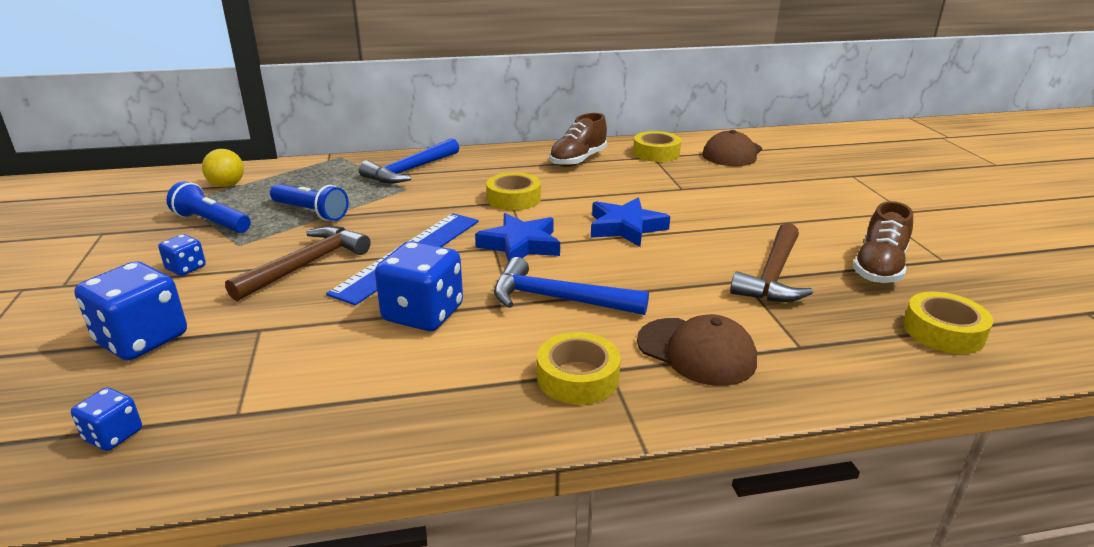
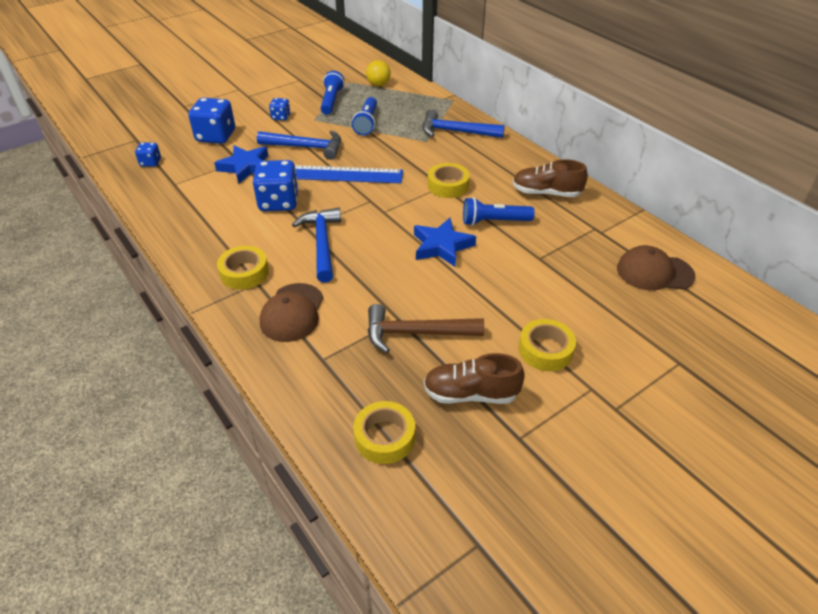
camera: 65 degrees right, 15 degrees up
brown hammer [225,226,371,301] -> blue hammer [257,130,341,160]
blue star [475,213,560,262] -> blue star moved to [214,145,268,184]
yellow tape [633,131,681,162] -> yellow tape moved to [519,319,576,371]
none -> blue flashlight [463,197,535,226]

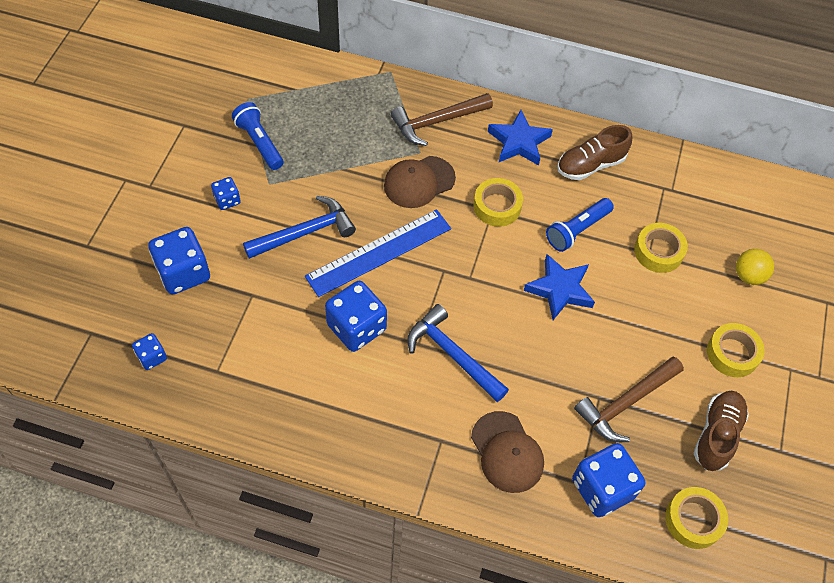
camera: 40 degrees left, 15 degrees up
blue star [214,145,268,184] -> blue star moved to [488,110,553,166]
yellow tape [217,246,269,290] -> yellow tape moved to [634,223,688,273]
blue flashlight [352,97,377,135] -> none
yellow ball [366,60,391,86] -> yellow ball moved to [736,249,774,285]
blue hammer [423,109,505,138] -> brown hammer [391,93,493,146]
brown shoe [424,353,525,404] -> brown shoe turned 150 degrees clockwise [694,391,749,471]
brown cap [617,245,695,290] -> brown cap moved to [384,156,456,208]
none -> blue dice [572,443,645,517]

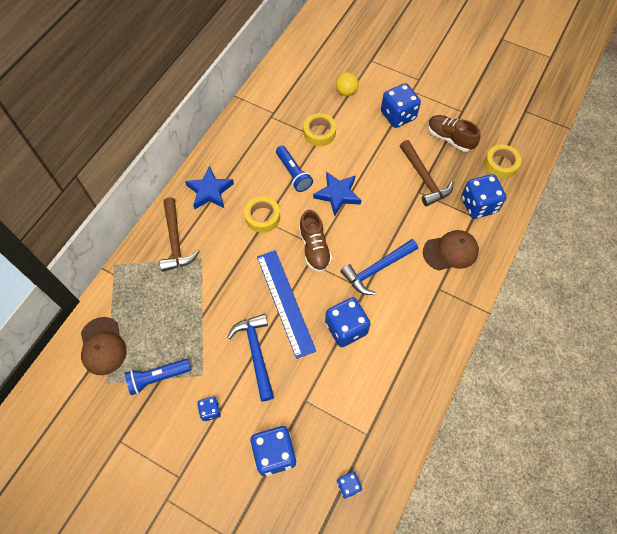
camera: 75 degrees left, 5 degrees up
brown cap [384,156,456,208] -> brown cap moved to [81,317,127,375]
brown shoe [557,125,632,180] -> brown shoe moved to [299,210,332,272]
yellow tape [707,323,765,377] -> blue dice [381,83,421,128]

